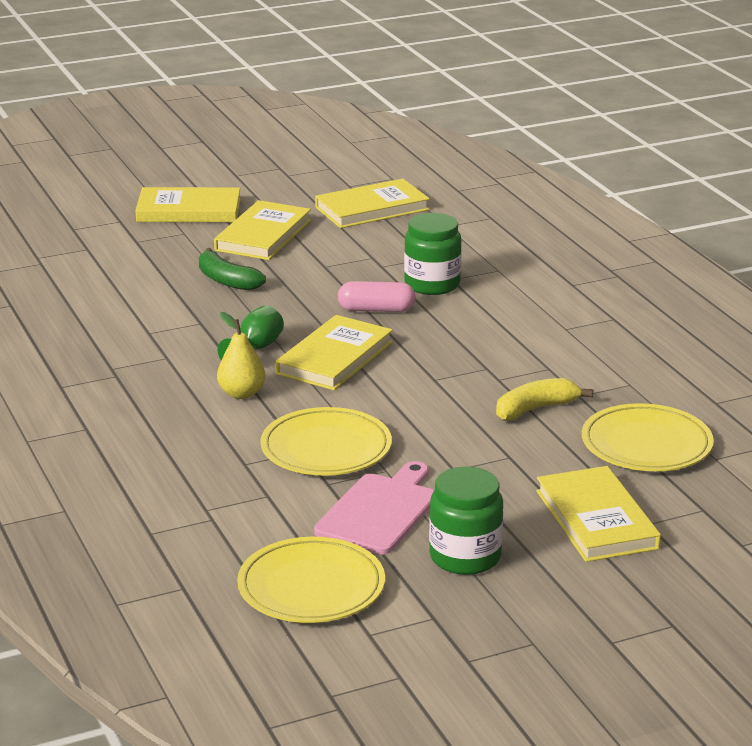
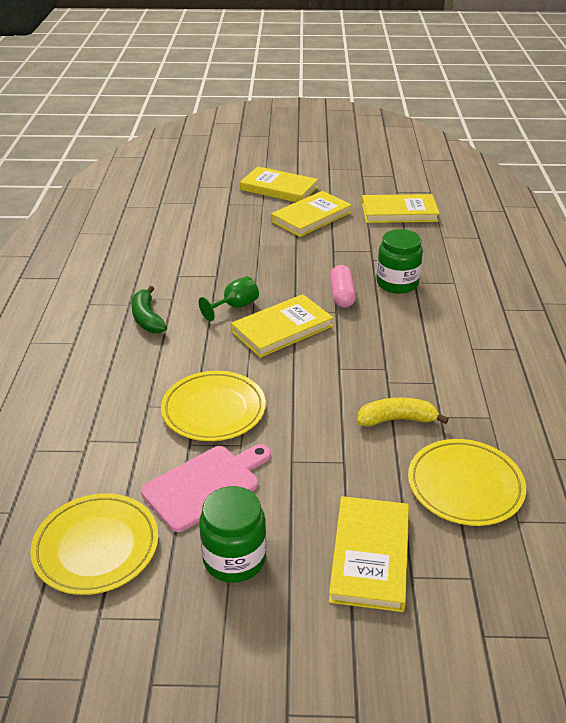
camera: 25 degrees right, 10 degrees up
green banana [199,248,266,290] -> green banana moved to [131,286,167,333]
yellow pear [217,312,265,399] -> none
pink capsule [338,281,416,312] -> pink capsule turned 60 degrees clockwise [330,265,356,308]

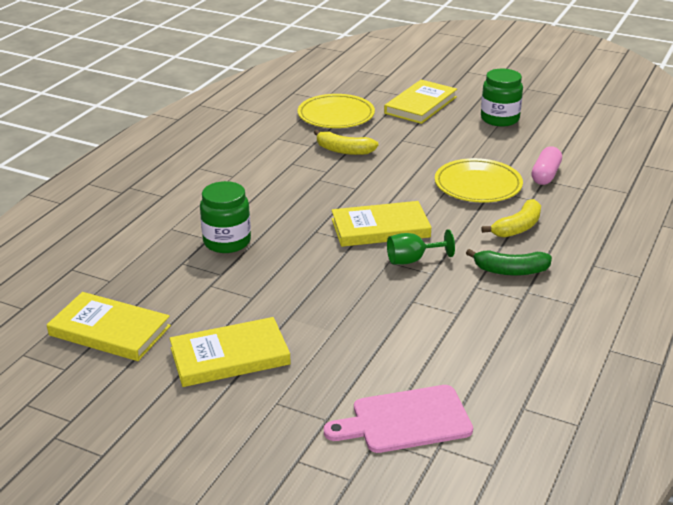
camera: 155 degrees left, 5 degrees down
yellow plate [30,493,158,595] -> none
green banana [131,286,167,333] -> green banana turned 90 degrees clockwise [466,249,552,276]
pink cutting board [141,444,271,532] -> pink cutting board moved to [324,385,473,453]
yellow book [240,167,318,202] -> none
pink capsule [330,265,356,308] -> pink capsule moved to [531,146,562,185]
none -> yellow banana [481,199,541,238]

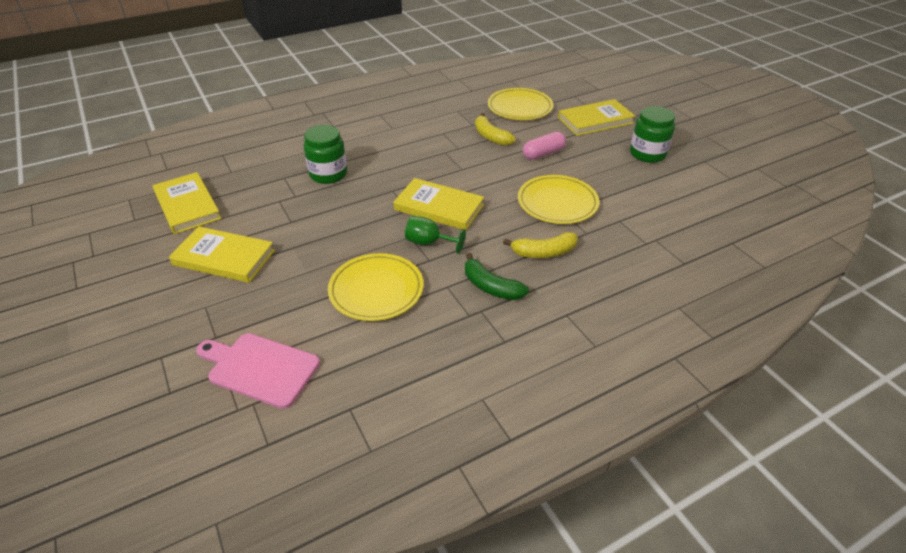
camera: 35 degrees right, 10 degrees up
pink capsule [531,146,562,185] -> pink capsule moved to [523,132,566,160]
none -> yellow plate [328,253,423,321]

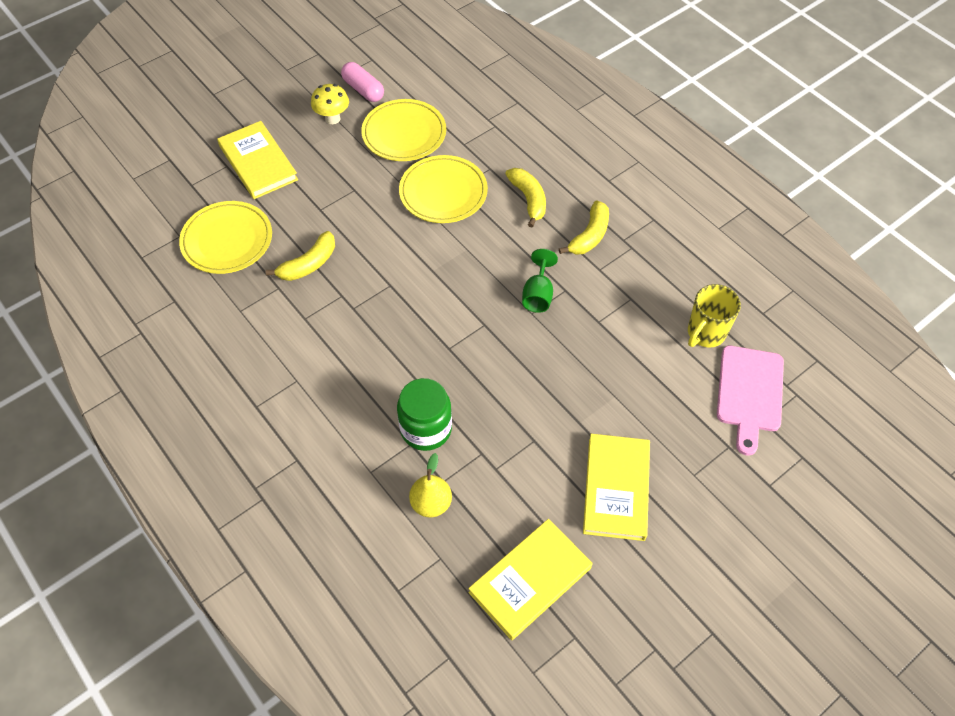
camera: 100 degrees left, 15 degrees up
yellow plate [328,253,423,321] -> yellow plate moved to [361,99,446,161]
yellow book [394,178,484,230] -> none
green banana [465,253,529,300] -> yellow banana [559,200,609,255]
pink capsule [523,132,566,160] -> pink capsule moved to [341,62,384,102]
green jar [630,106,675,163] -> yellow mushroom [311,84,349,124]
none -> yellow pear [409,453,452,517]
none -> yellow mug [688,284,741,348]

